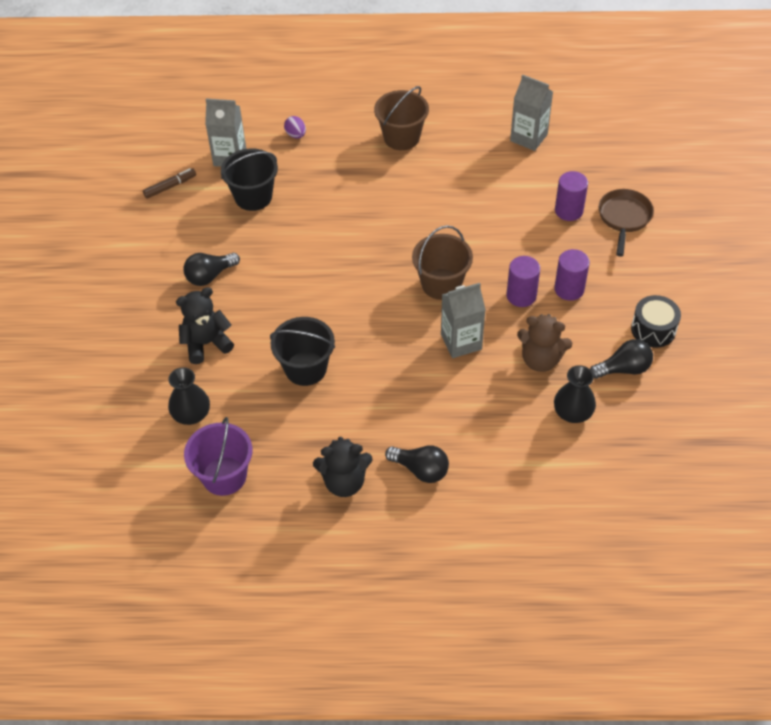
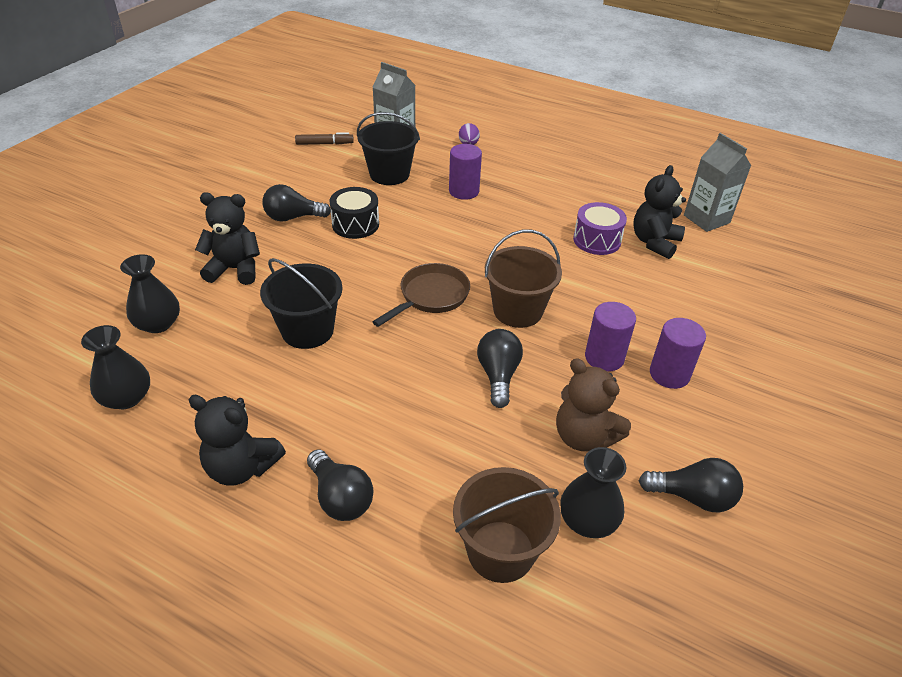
camera: 25 degrees right, 10 degrees down
purple bucket [184,417,253,496] -> black vase [81,325,150,409]
brown bucket [374,86,429,150] -> brown bucket moved to [453,467,561,583]
grey carton [441,283,486,358] -> black light bulb [477,329,523,408]
purple cylinder [555,171,588,221] -> purple cylinder moved to [449,144,482,200]
brown pan [599,189,654,257] -> brown pan moved to [372,263,470,327]
black drum [631,295,681,348] -> black drum moved to [329,187,379,239]
none -> purple drum [573,202,627,255]
none -> black teddy bear [633,165,686,259]

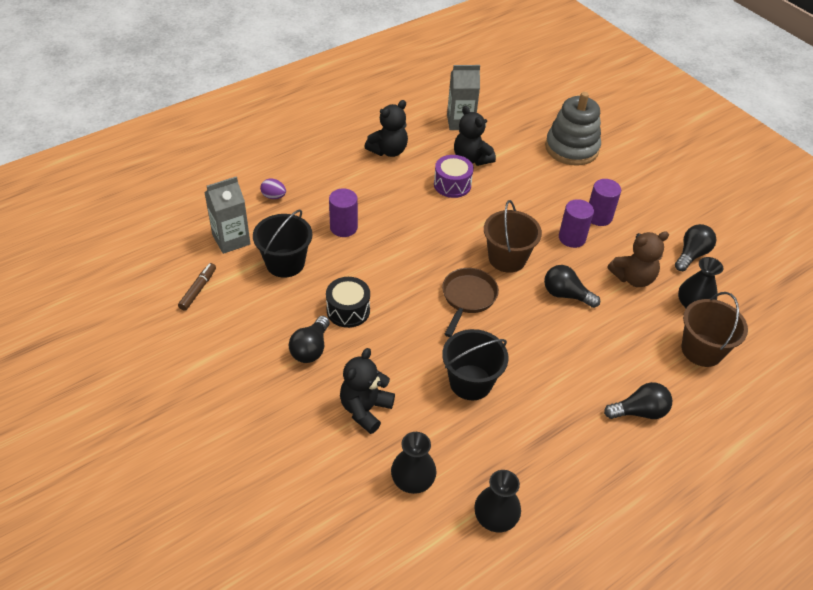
camera: 65 degrees left, 5 degrees up
black teddy bear [188,395,286,486] -> black teddy bear moved to [364,100,408,157]
brown pan [372,263,470,327] -> brown pan turned 45 degrees clockwise [442,268,499,337]
none -> grey stacking toy [545,92,601,166]

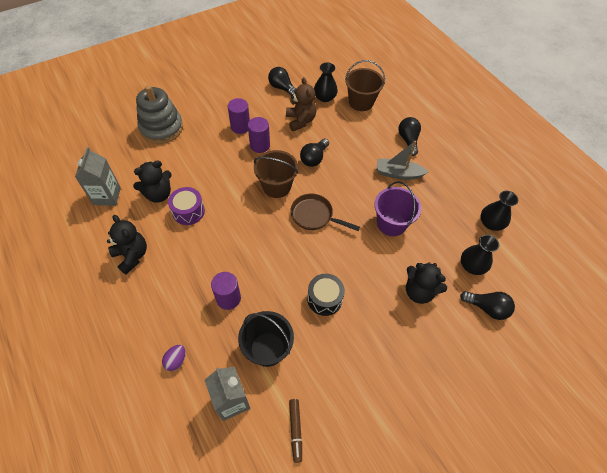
camera: 85 degrees left, 10 degrees up
brown marker [178,263,216,311] -> brown marker turned 120 degrees counterclockwise [289,399,302,463]
black light bulb [289,316,330,363] -> black light bulb moved to [460,291,515,320]
black bucket [442,329,509,400] -> purple bucket [374,181,421,236]
none -> grey boat [376,141,429,180]

